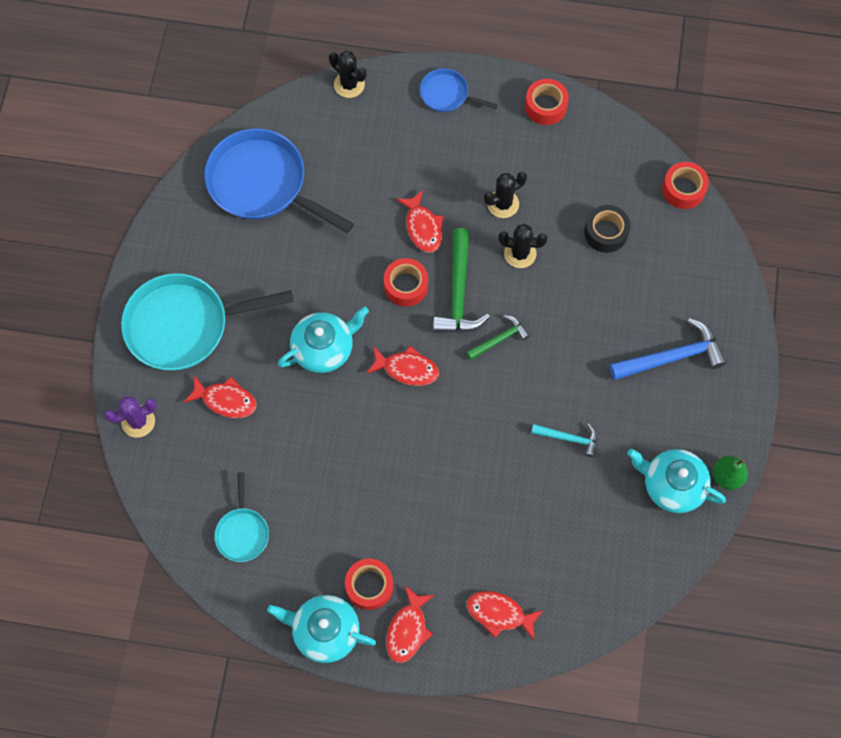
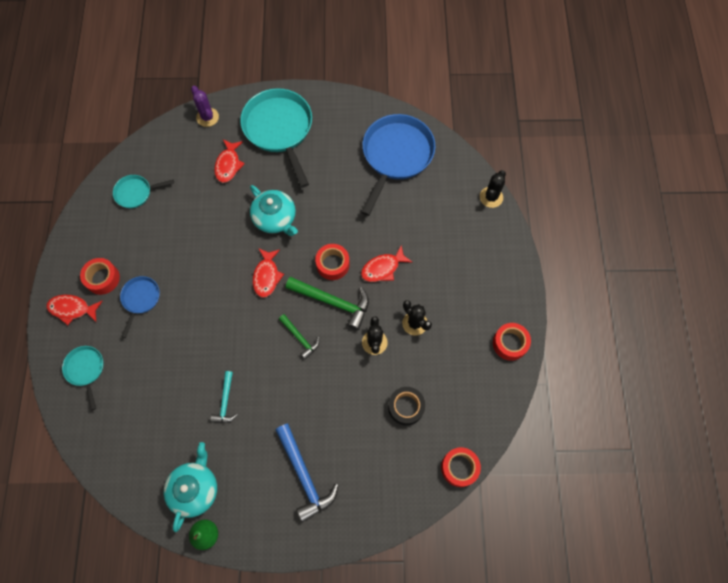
camera: 80 degrees right, 0 degrees up
turquoise teapot [267,595,376,663] -> none
blue pan [420,68,498,112] -> blue pan moved to [120,276,160,338]
green hammer [433,228,490,333] -> green hammer turned 150 degrees counterclockwise [286,277,369,330]
red fish [467,591,543,640] -> turquoise pan [62,346,103,410]

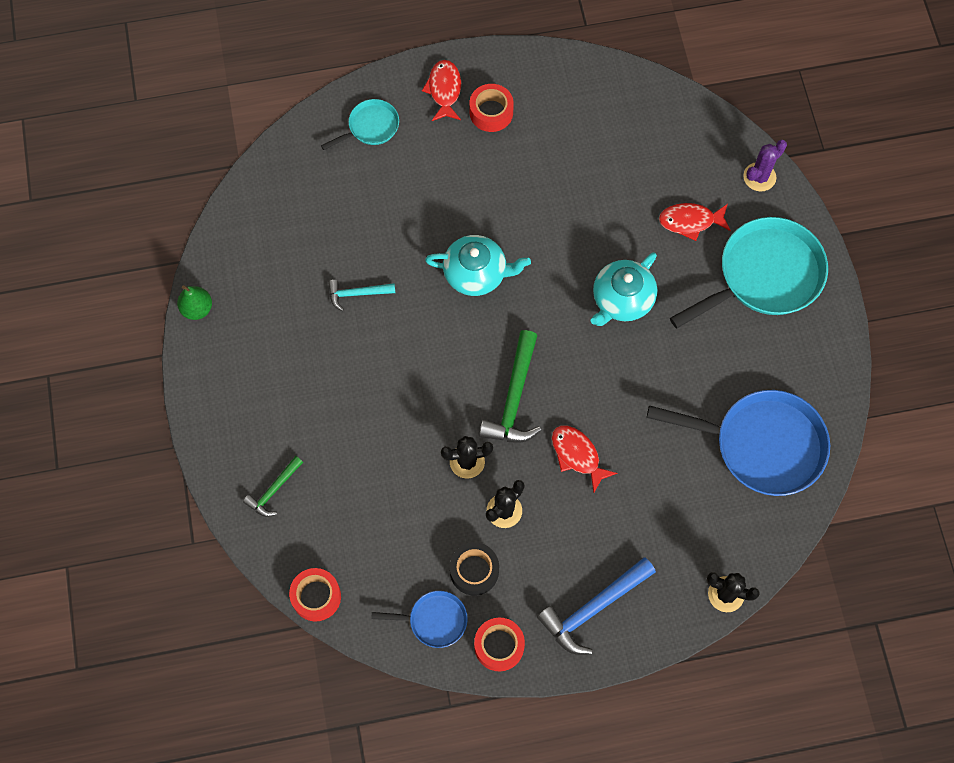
camera: 80 degrees right, 0 degrees up
turquoise pan [113,175,174,208] -> none
blue pan [120,276,160,338] -> blue pan moved to [371,591,468,648]
turquoise teapot [164,442,217,532] -> turquoise teapot moved to [425,235,531,296]
red fish [253,248,284,298] -> none
blue hammer [276,424,338,522] -> blue hammer moved to [537,557,656,655]
green hammer [279,314,319,359] -> green hammer moved to [243,456,303,517]
red tape [315,244,350,280] -> none
black tape [388,387,425,426] -> black tape moved to [450,542,499,596]

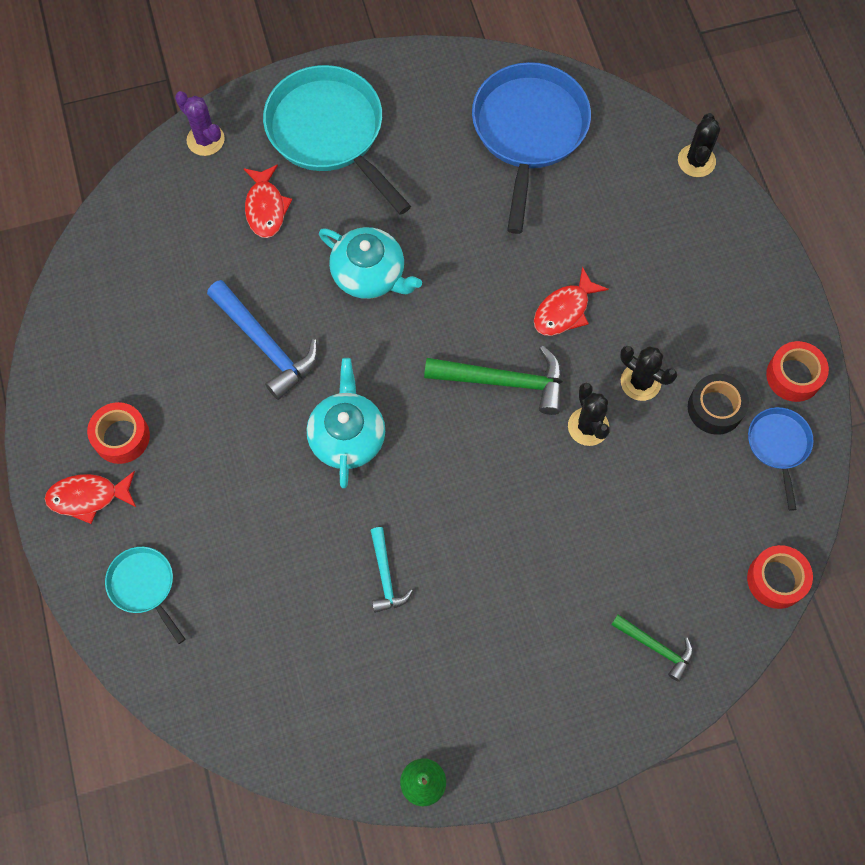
camera: 95 degrees left, 0 degrees up
blue hammer [537,557,656,655] -> blue hammer moved to [207,280,318,400]

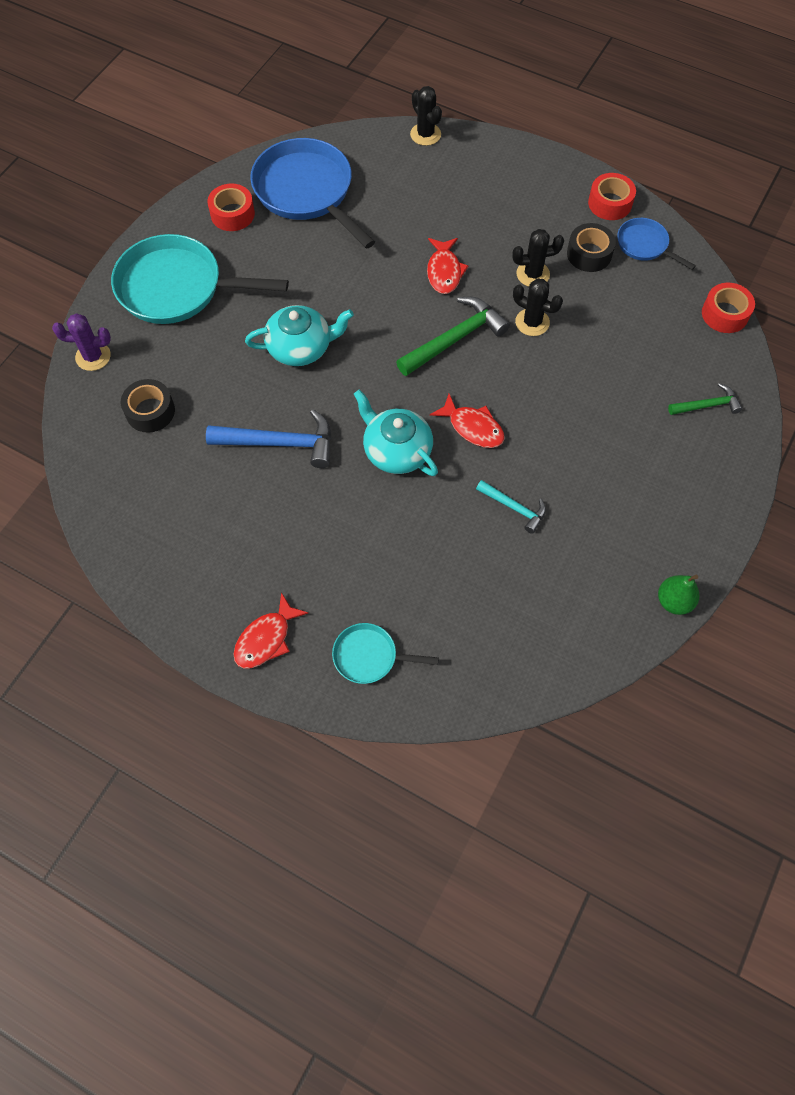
camera: 45 degrees left, 5 degrees down
red tape [87,402,150,464] -> red tape moved to [207,183,255,231]
red fish [243,165,292,238] -> red fish moved to [430,394,505,448]
none -> black tape [121,379,175,433]

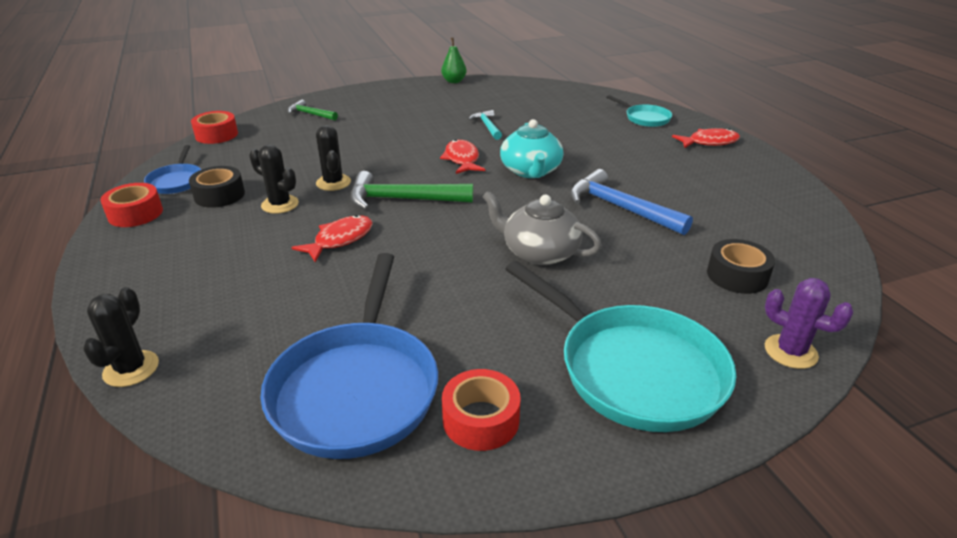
camera: 140 degrees left, 30 degrees down
turquoise teapot [245,305,354,366] -> grey teapot [482,191,602,265]

